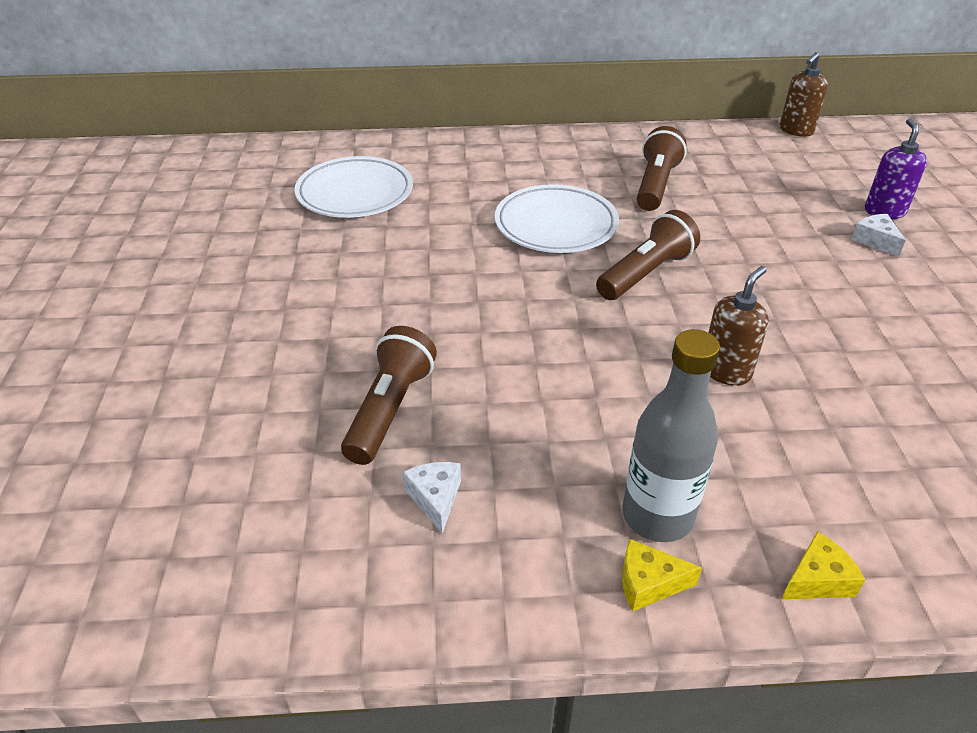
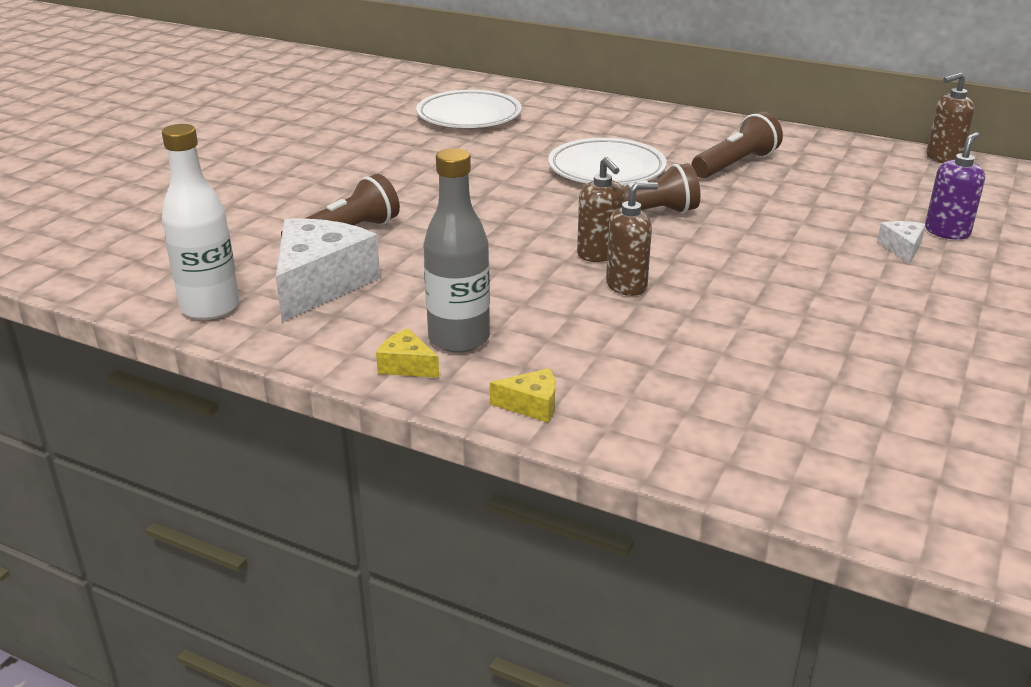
camera: 30 degrees right, 10 degrees down
white cheese [403,462,461,534] -> white cheese [276,218,380,322], size x2.21
none -> white bottle [162,124,240,320]
none -> brown soap dispenser [577,157,625,262]

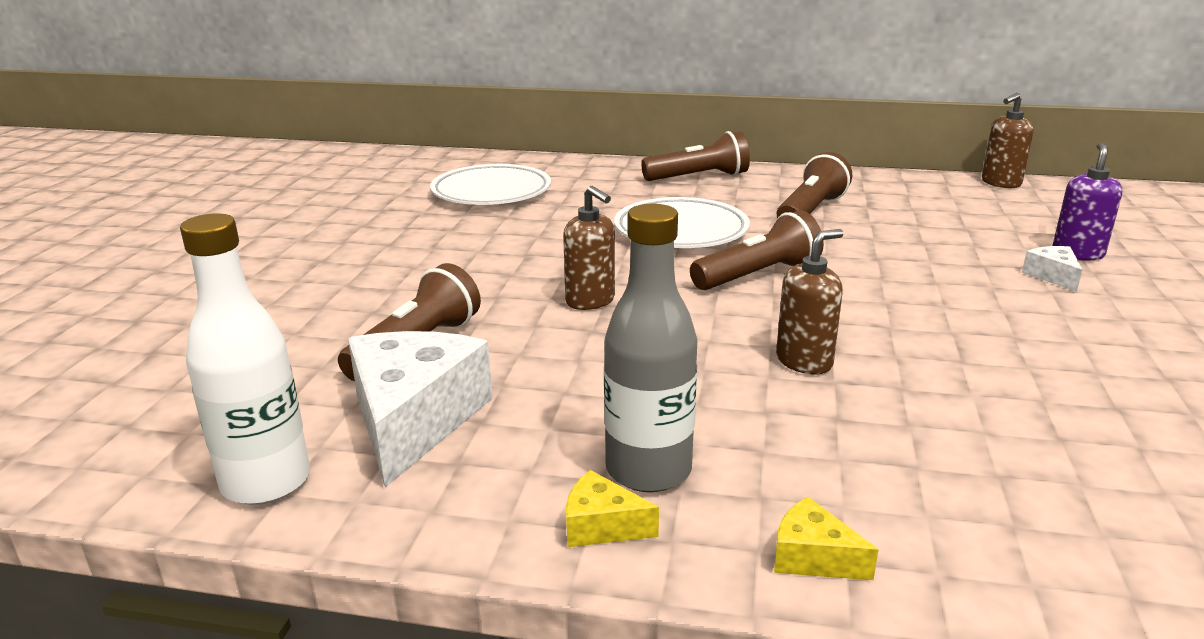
camera: 15 degrees left, 5 degrees down
yellow cheese [490,368,555,422] -> yellow cheese turned 135 degrees counterclockwise [774,497,879,580]
brown soap dispenser [577,157,625,262] -> brown soap dispenser moved to [563,186,615,310]
none -> brown flashlight [641,131,750,181]

